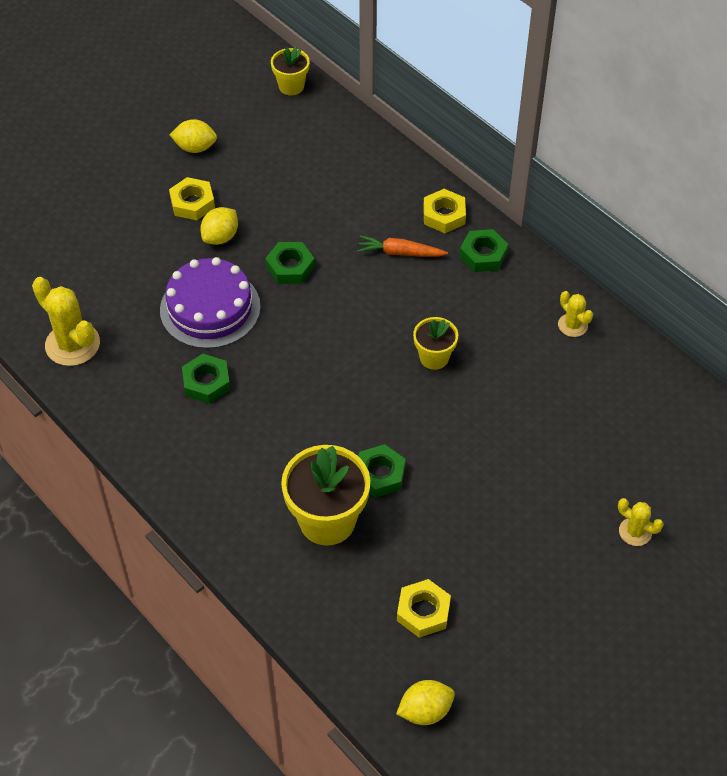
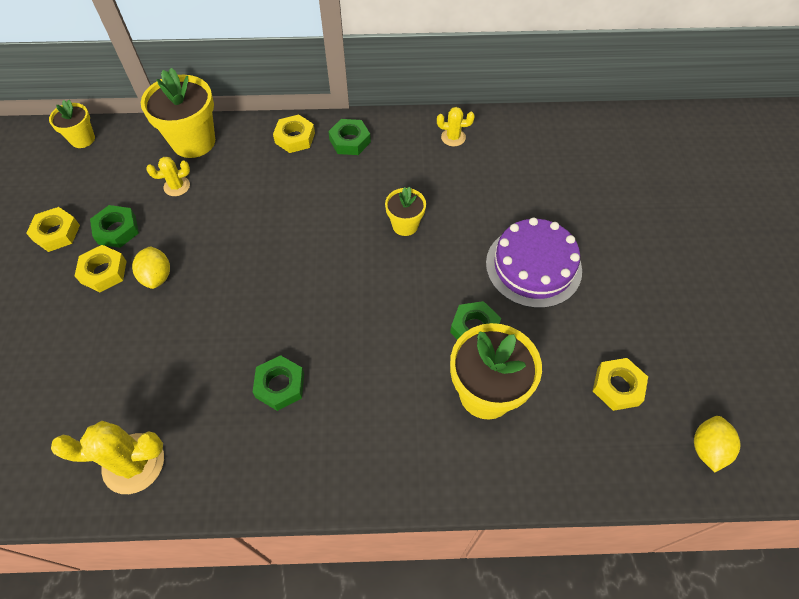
camera: 50 degrees left, 5 degrees up
purple cake [160,257,261,349] -> purple cake moved to [486,217,582,308]
yellow lemon [170,119,217,153] -> yellow nut [26,207,80,252]
green nut [265,242,315,284] -> green nut moved to [90,205,139,248]
orange carrot [357,236,448,257] -> none
yellow cactus [618,498,664,546] -> yellow cactus moved to [146,157,190,196]
none -> yellow flower pot [141,68,215,158]

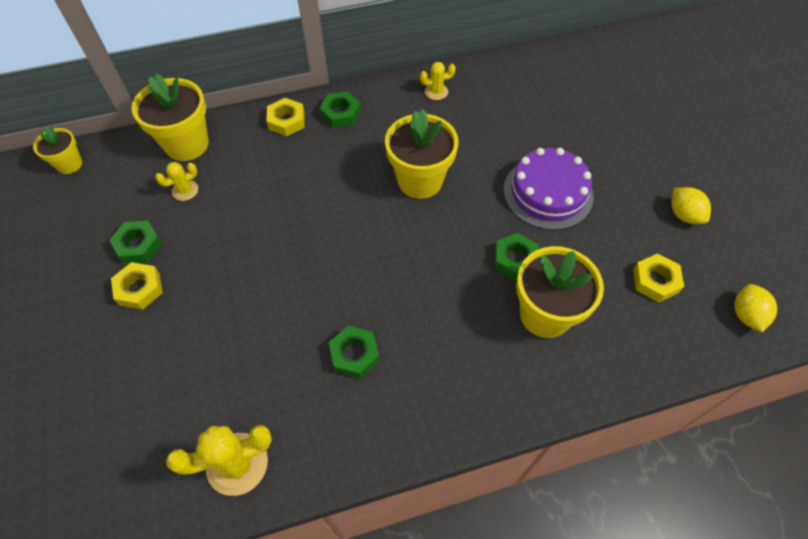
camera: 15 degrees left, 0 degrees up
yellow nut [26,207,80,252] -> none
yellow lemon [132,246,170,289] -> yellow lemon moved to [671,187,711,224]
yellow flower pot [385,187,426,236] -> yellow flower pot [385,109,459,199], size x1.79

